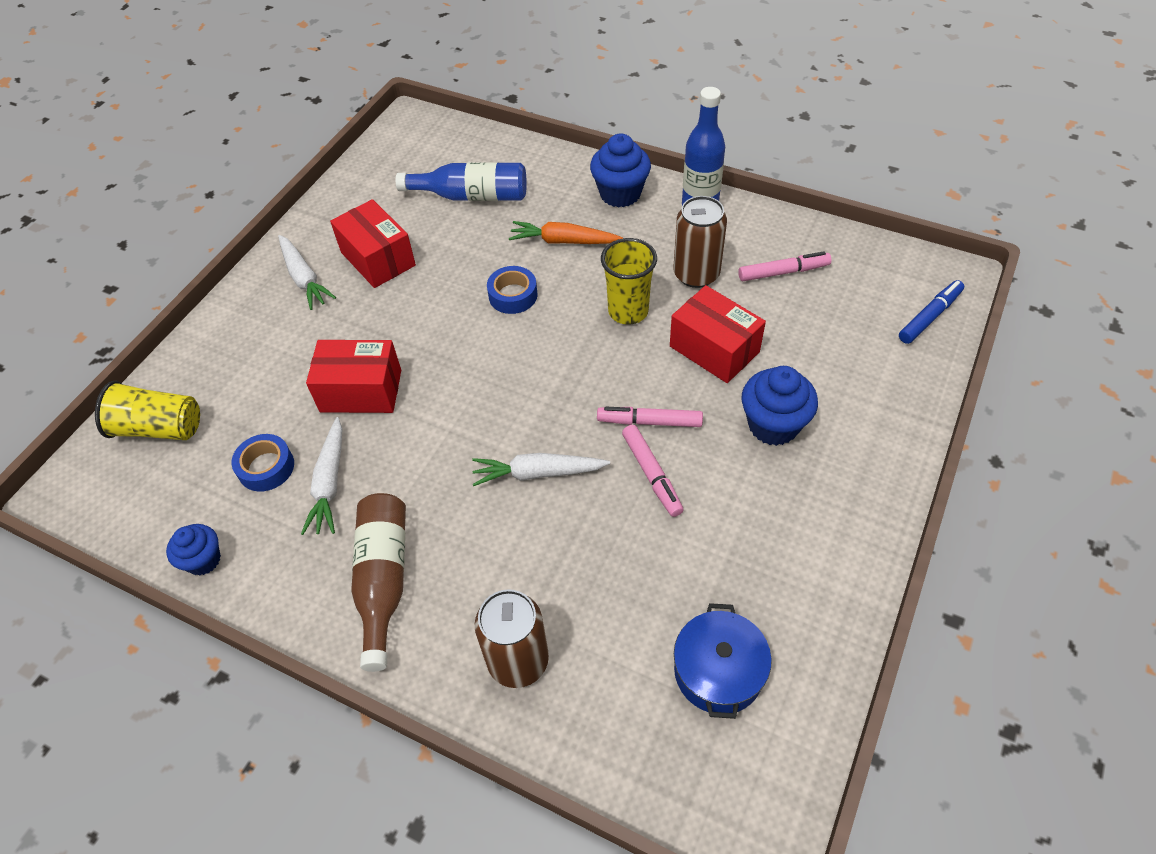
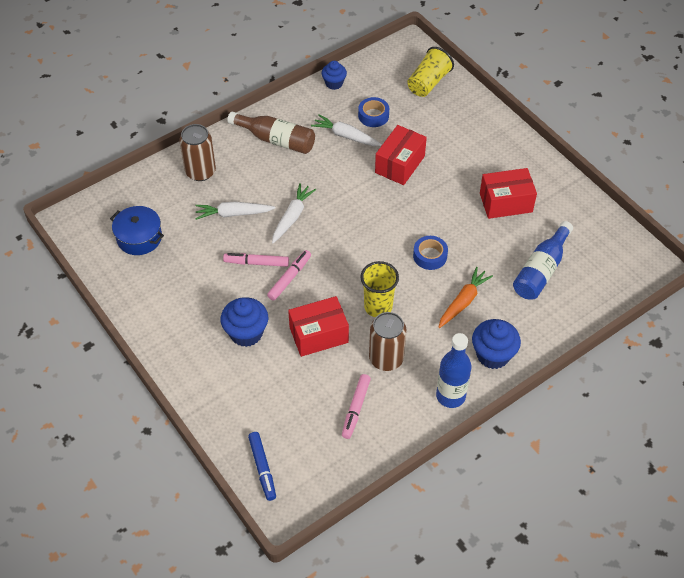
camera: 115 degrees right, 0 degrees up
white carrot [278,235,336,310] -> white carrot moved to [195,201,276,220]

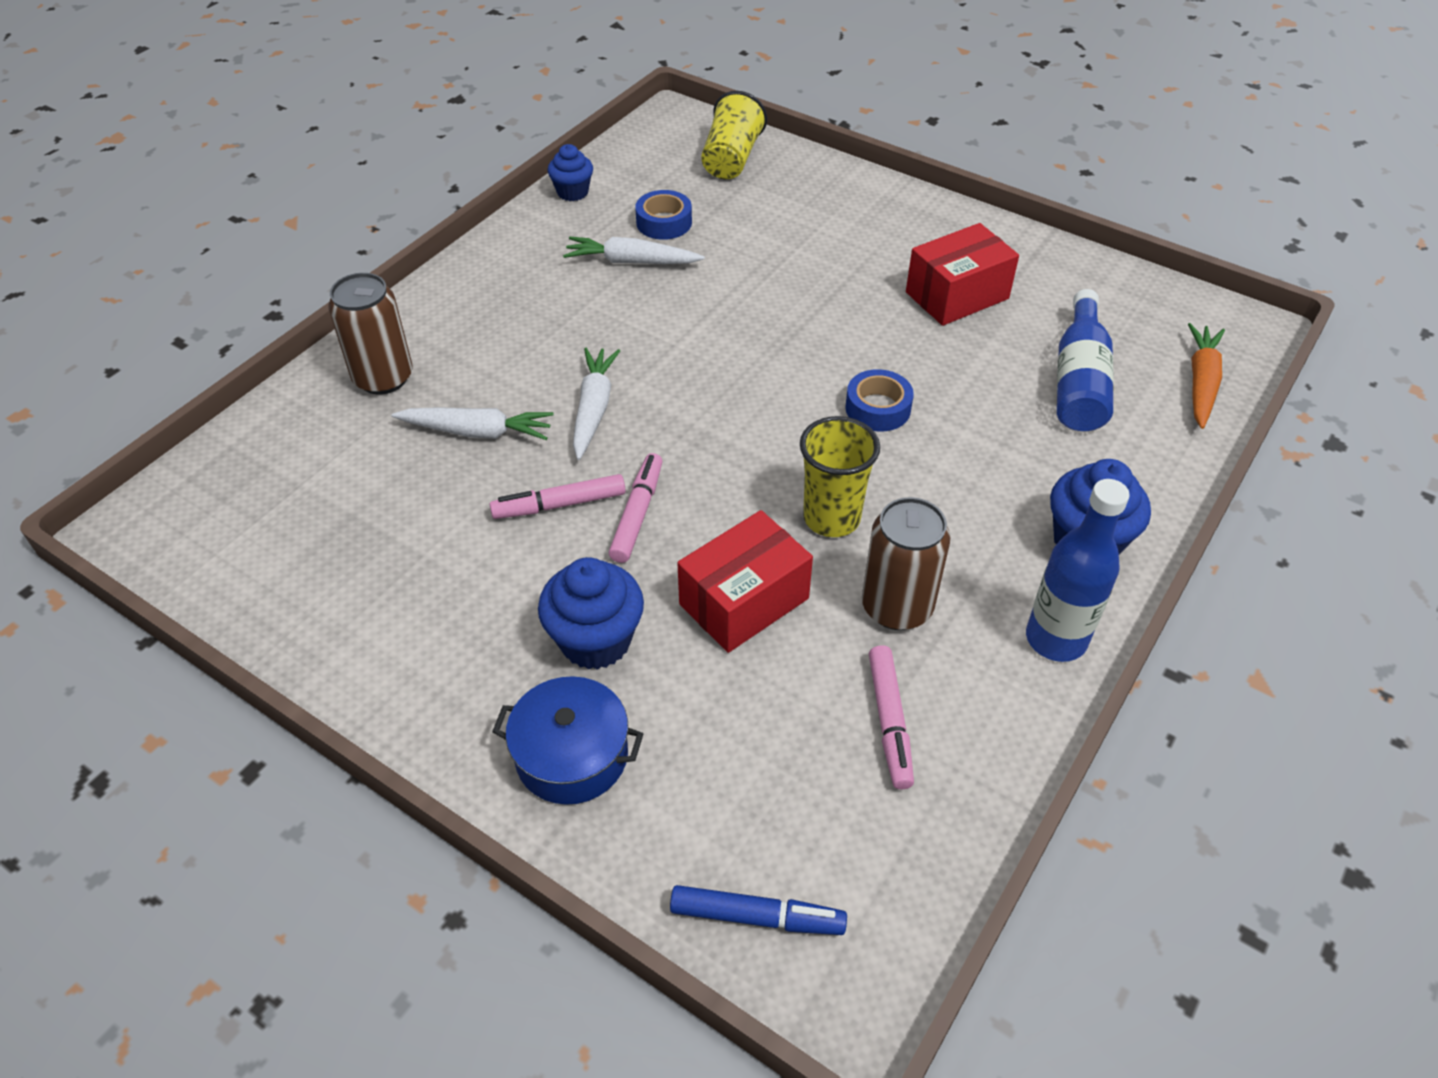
camera: 20 degrees left, 5 degrees down
blue pot [110,206,164,255] -> blue pot moved to [492,676,643,805]
white carrot [195,201,276,220] -> white carrot turned 150 degrees counterclockwise [391,407,554,440]
brown bottle [227,111,315,154] -> none
blue marker [248,432,276,501] -> blue marker turned 45 degrees counterclockwise [670,885,847,935]
red box [375,125,427,185] -> none
orange carrot [438,267,493,328] -> orange carrot moved to [1188,323,1225,429]

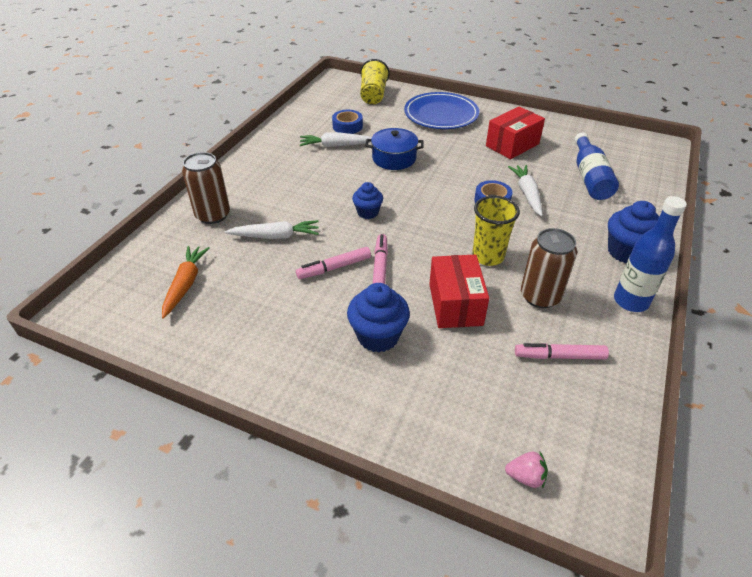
camera: 10 degrees left, 5 degrees down
blue pot [492,676,643,805] -> blue pot moved to [366,128,424,170]
blue cupcake [548,144,593,201] -> blue cupcake moved to [352,182,383,219]
white carrot [573,348,620,460] -> white carrot moved to [508,165,543,216]
blue marker [670,885,847,935] -> pink strawberry [505,452,548,489]
red box [677,510,813,653] -> red box turned 45 degrees counterclockwise [429,254,489,328]
pink marker [869,645,914,789] -> pink marker turned 105 degrees clockwise [515,343,609,360]
orange carrot [1188,323,1225,429] -> orange carrot moved to [162,246,210,318]
none -> blue plate [404,92,479,129]

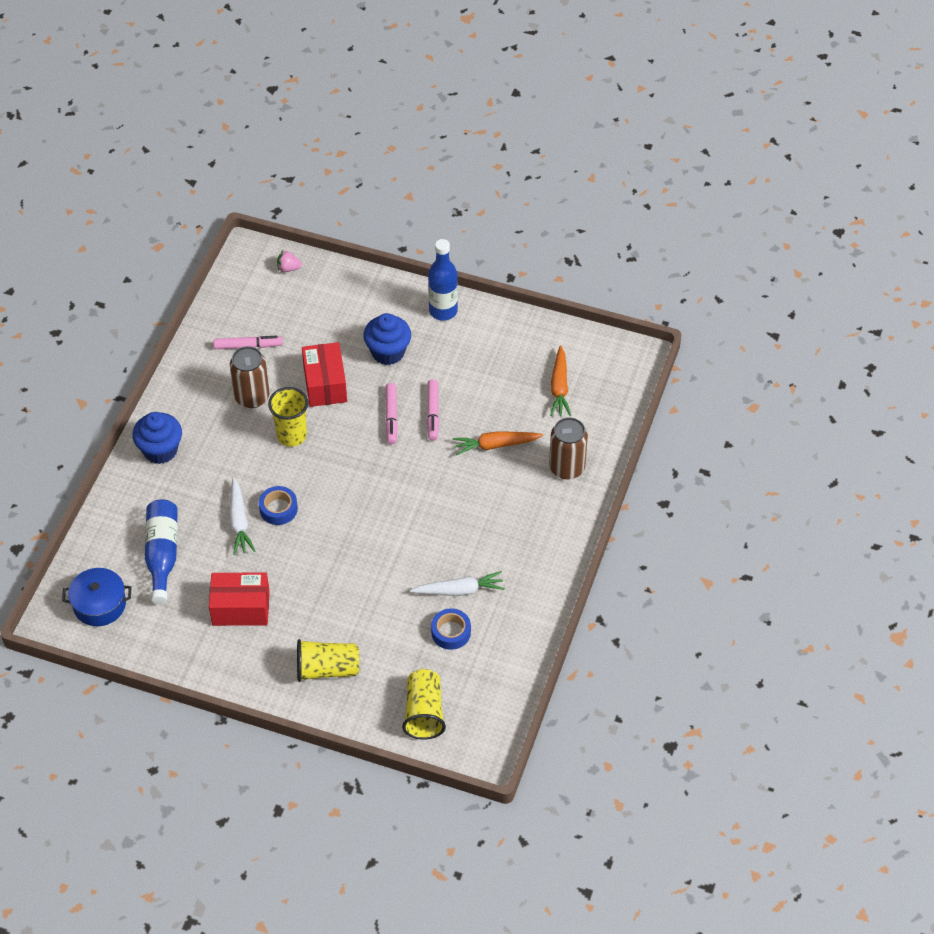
camera: 175 degrees right, 10 degrees up
white carrot [225,220,319,239] -> orange carrot [453,431,543,455]
pink marker [296,247,371,279] -> pink marker turned 120 degrees clockwise [427,379,439,441]
blue cupcake [352,182,383,219] -> none
blue pot [366,128,424,170] -> blue pot moved to [62,568,132,626]
blue plate [404,92,479,129] -> yellow cup [297,639,359,682]
red box [486,106,545,159] -> red box turned 45 degrees clockwise [209,573,270,626]
blue bottle [614,196,687,312] -> blue bottle moved to [428,239,458,321]

